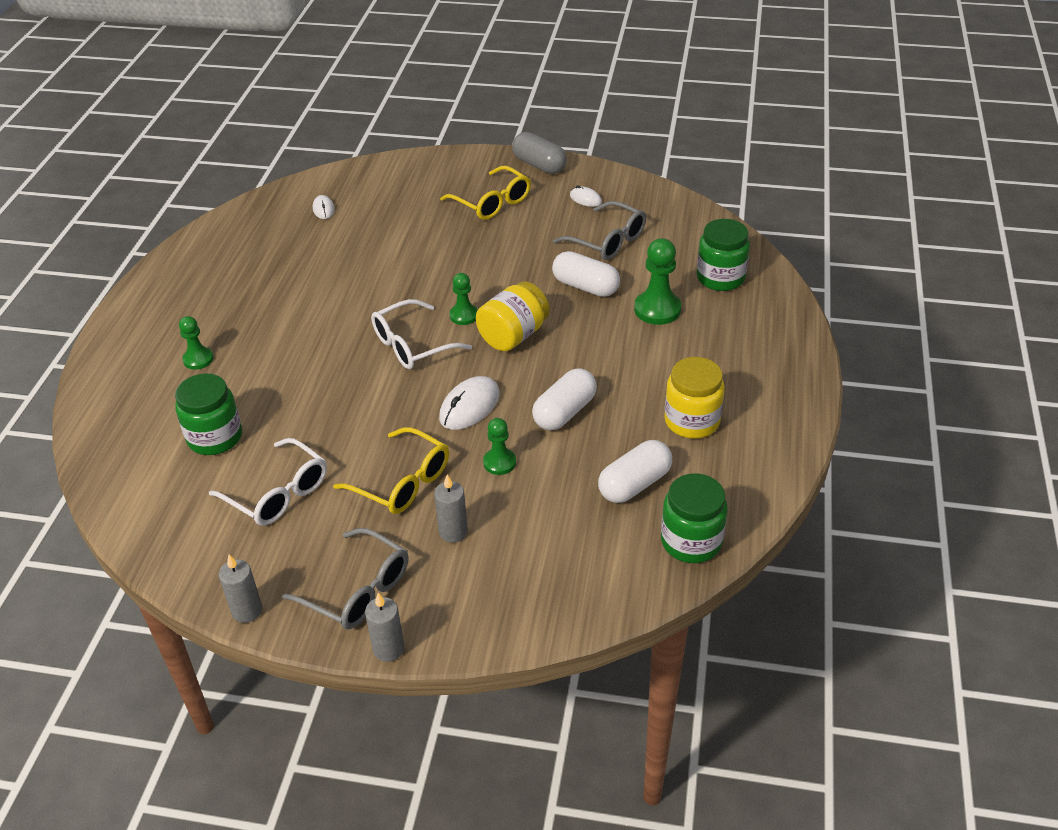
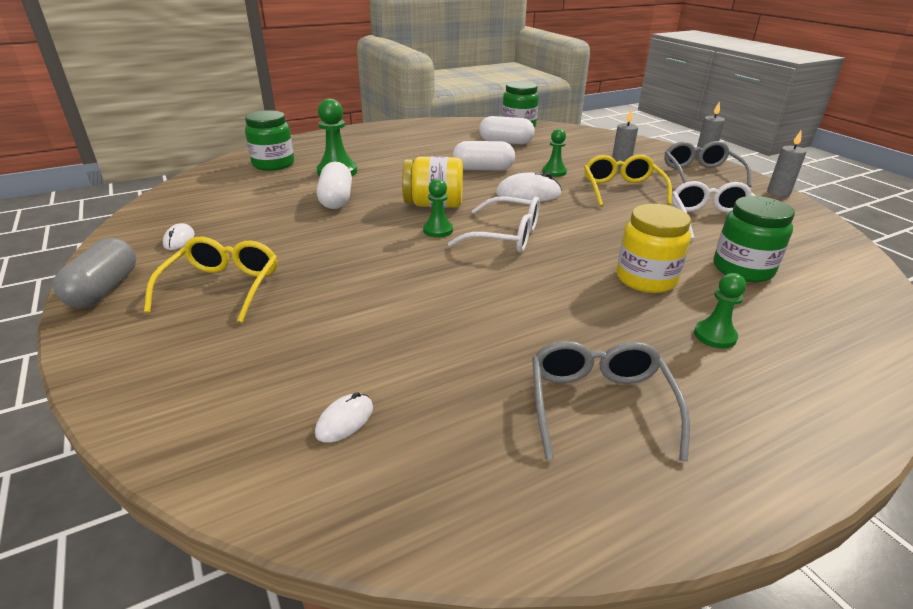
camera: 130 degrees left, 10 degrees down
grey glasses [553,201,646,260] -> grey glasses moved to [532,341,690,461]
yellow jar [664,357,725,439] -> yellow jar moved to [617,204,691,293]

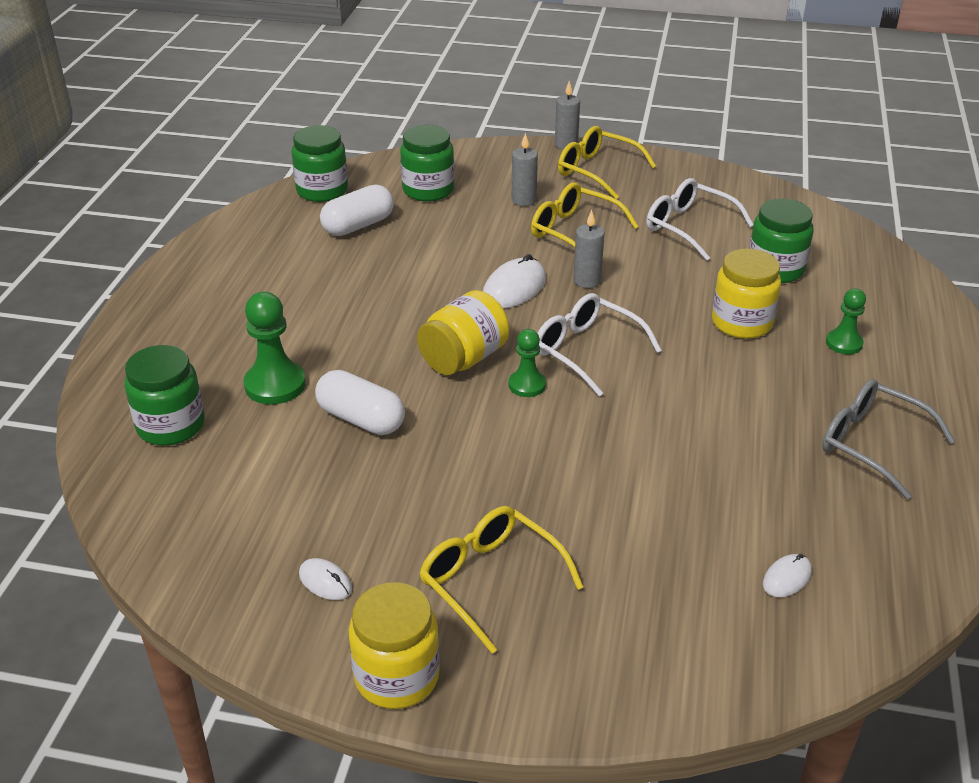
camera: 50 degrees left, 5 degrees up
grey capsule [53,238,136,308] -> yellow jar [349,582,440,709]
white mouse [315,392,373,443] -> white mouse turned 60 degrees clockwise [763,554,812,597]
white glasses [448,197,540,253] -> white glasses turned 105 degrees counterclockwise [538,293,662,397]
white capsule [453,141,515,170] -> none
green pawn [542,129,567,177] -> none
grey glasses [664,141,752,187] -> yellow glasses [558,126,656,199]
grey candle [767,131,807,197] -> grey candle moved to [573,210,604,288]
none -> green jar [400,125,454,202]

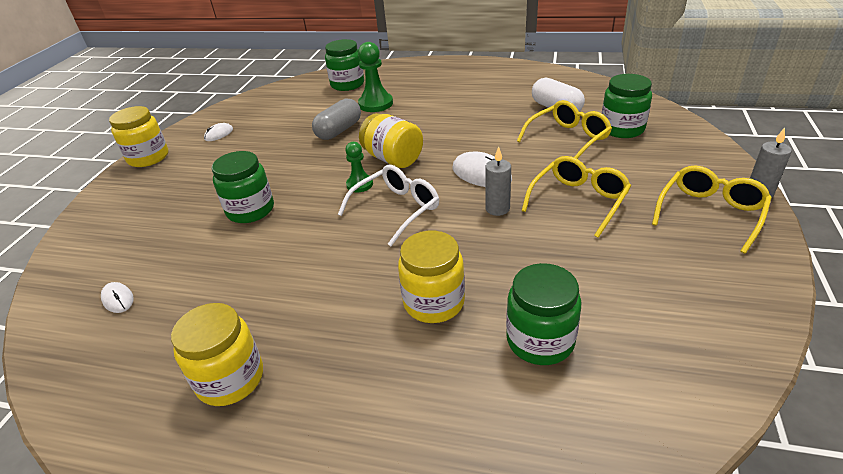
camera: 95 degrees right, 0 degrees up
green jar [292,125,348,202] -> green jar moved to [211,151,274,223]
white capsule [315,370,405,435] -> grey capsule [312,98,361,140]
yellow glasses [419,506,584,654] -> yellow glasses moved to [517,100,612,159]
grey candle [512,133,538,206] -> none
white glasses [646,178,753,261] -> none
grey glasses [822,379,955,499] -> yellow jar [171,303,263,406]
green pawn [826,288,866,354] -> none

